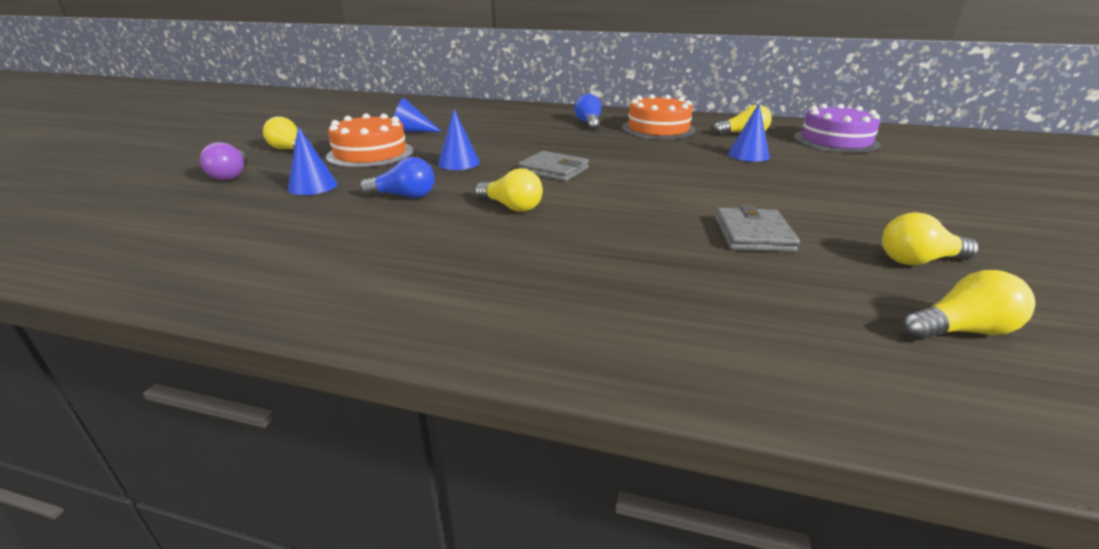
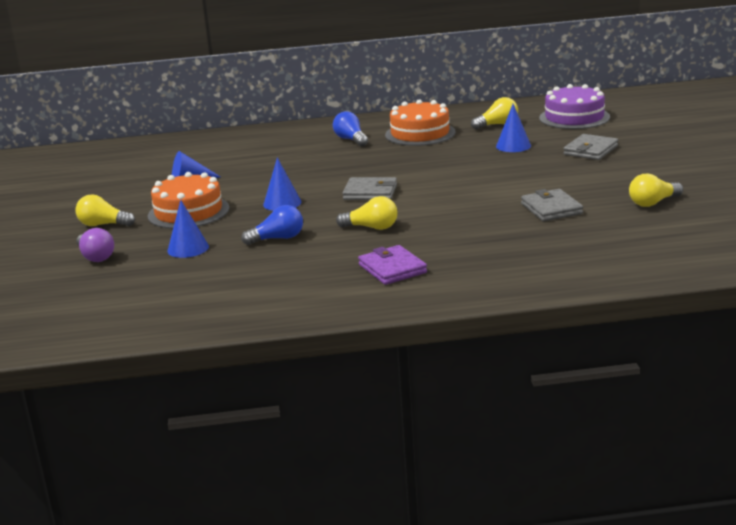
camera: 20 degrees left, 5 degrees down
yellow light bulb [902,270,1035,340] -> none
none -> purple wallet [358,245,427,285]
none -> grey wallet [563,134,618,160]

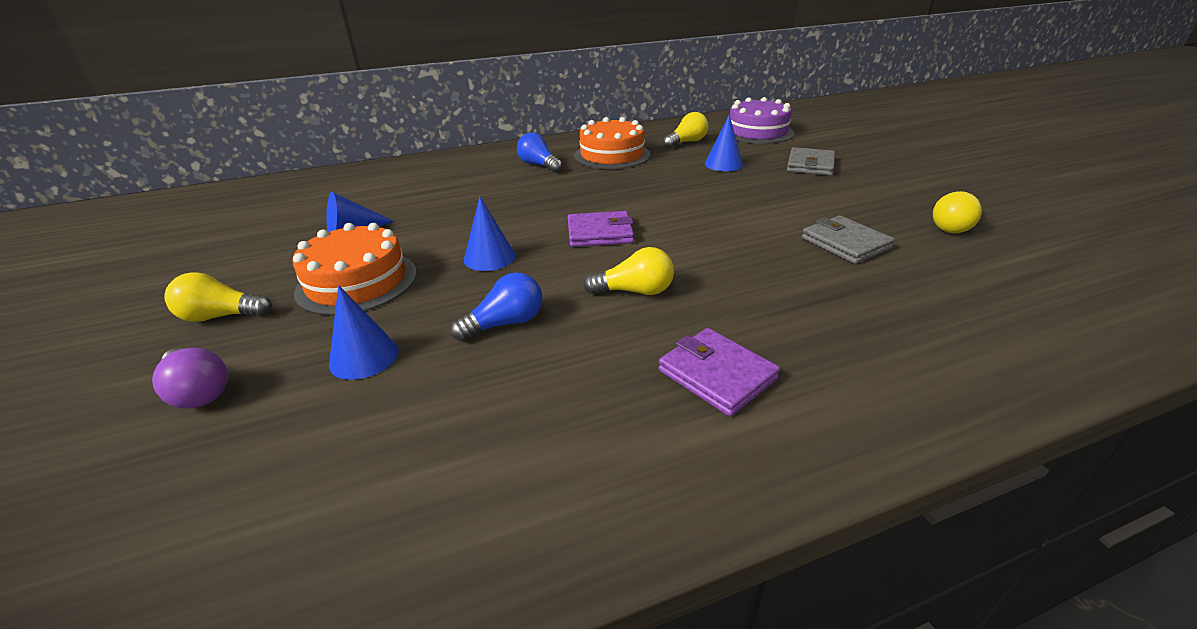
camera: 15 degrees left, 10 degrees up
grey wallet [342,177,397,200] -> purple wallet [568,211,634,247]

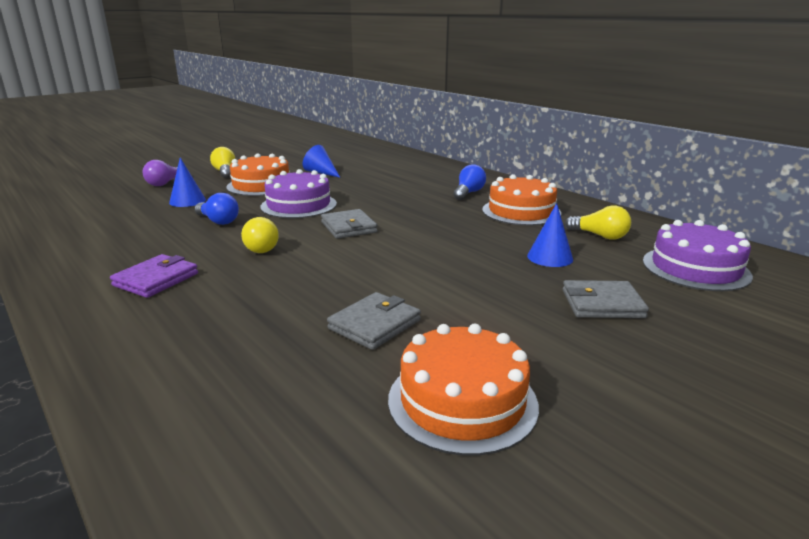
camera: 70 degrees right, 10 degrees down
blue cone [464,196,516,271] -> purple cake [260,169,337,218]
purple wallet [568,211,634,247] -> grey wallet [321,209,378,239]
yellow light bulb [933,191,982,233] -> orange cake [388,324,539,456]

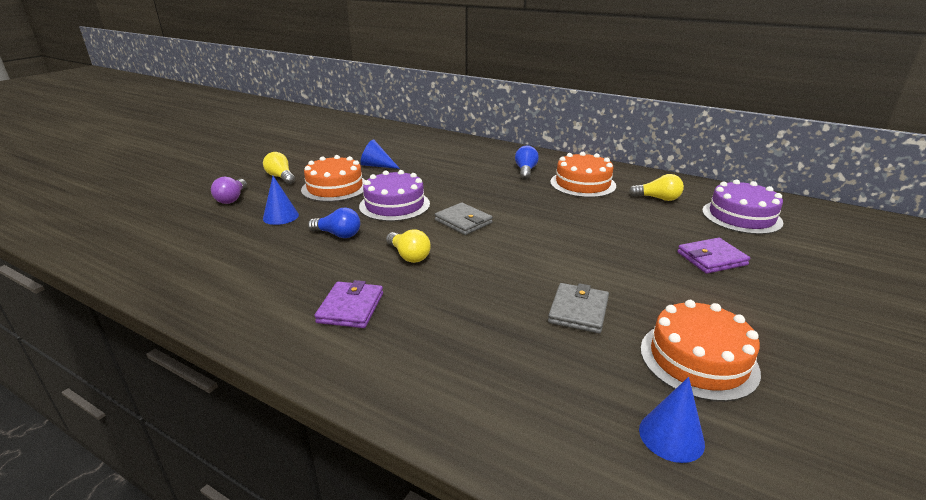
camera: 20 degrees left, 5 degrees up
blue cone [527,203,573,267] -> blue cone moved to [639,377,705,463]
grey wallet [563,280,649,318] -> purple wallet [677,238,750,274]

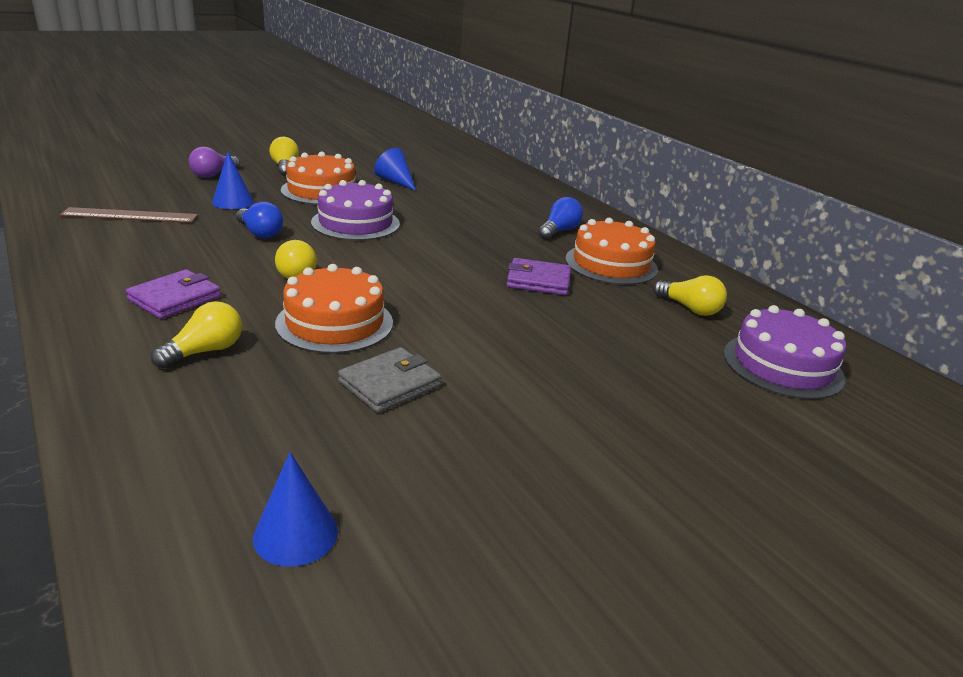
camera: 25 degrees right, 0 degrees up
grey wallet [434,203,493,235] -> none
orange cake [640,300,761,402] -> orange cake moved to [275,264,393,354]
purple wallet [677,238,750,274] -> purple wallet moved to [507,258,571,295]
none -> brown ruler [60,207,198,223]
none -> yellow light bulb [151,301,242,368]

